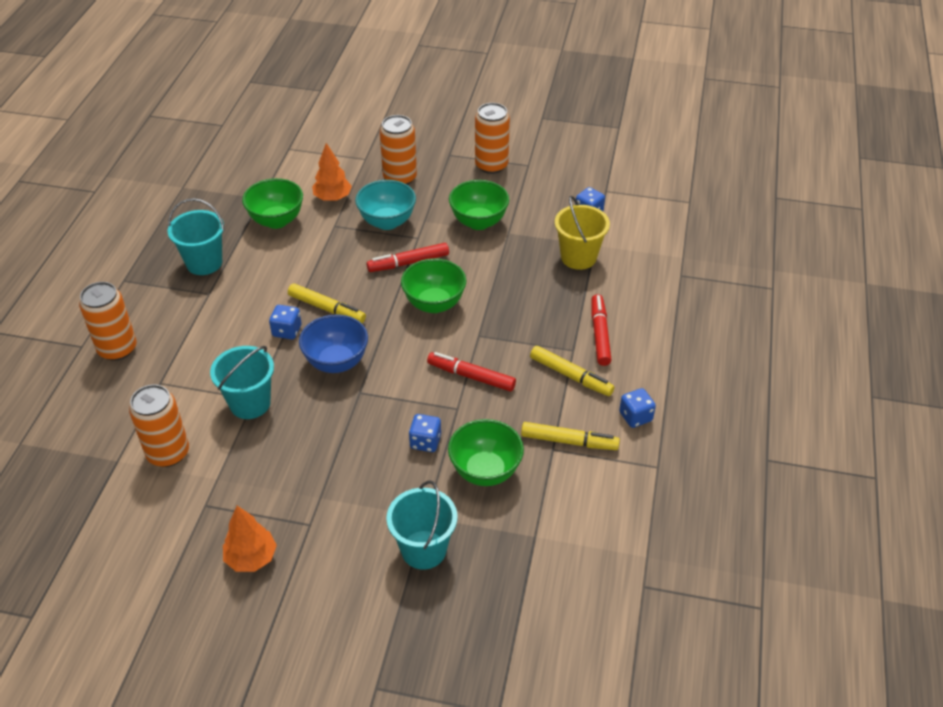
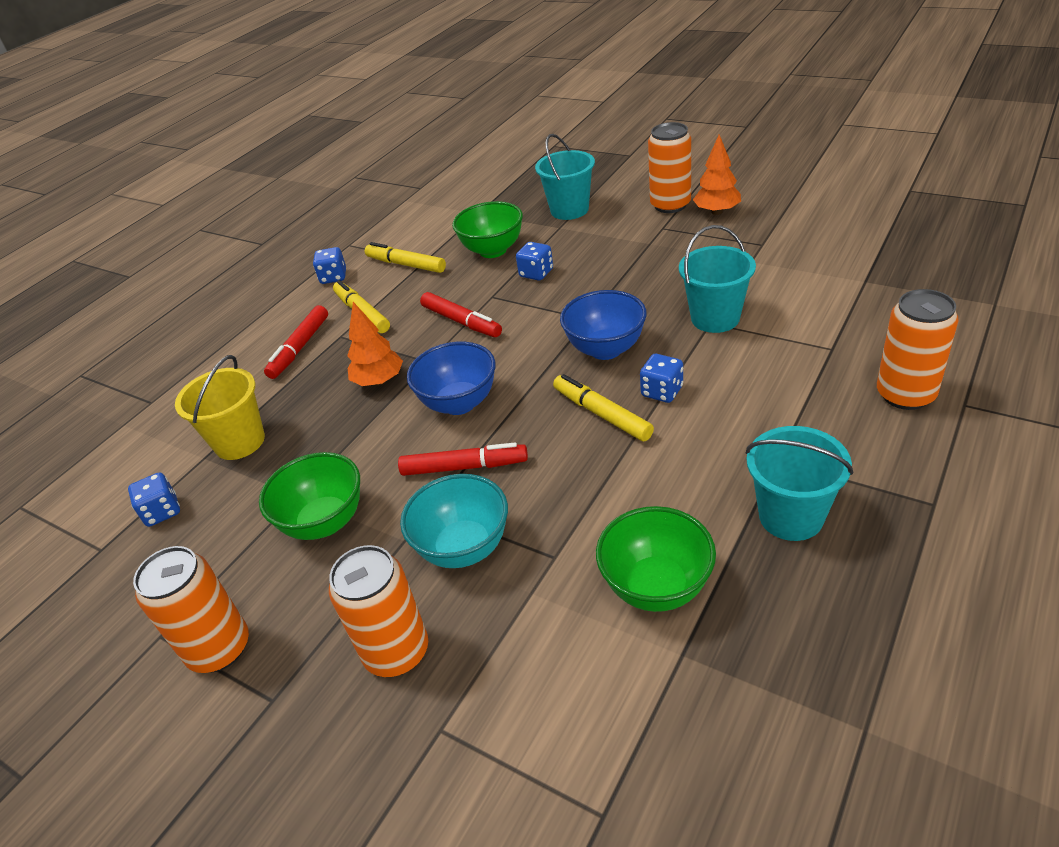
camera: 155 degrees left, 5 degrees down
orange can [129,385,189,467] -> orange can moved to [648,122,691,213]
orange tree [312,143,352,201] -> orange tree moved to [347,302,403,386]
green bowl [401,258,466,313] -> blue bowl [407,342,496,415]

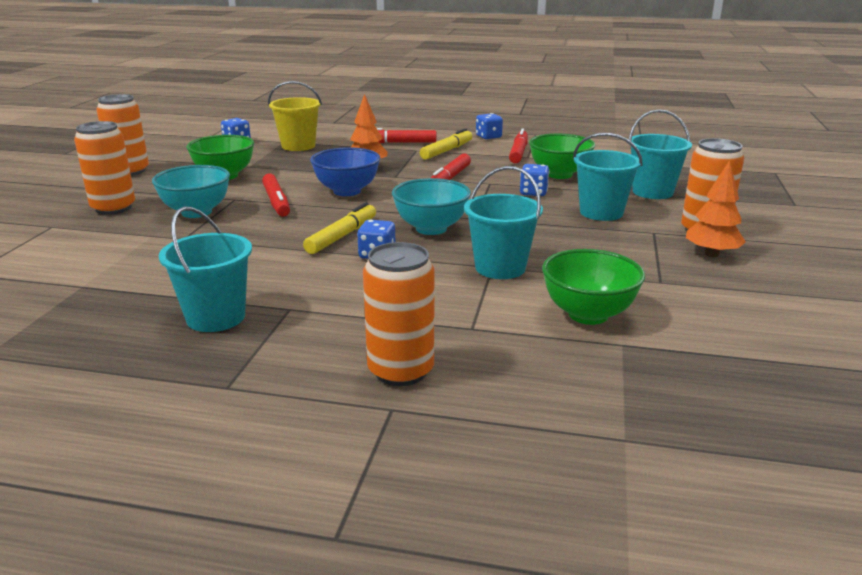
camera: 65 degrees right, 15 degrees down
yellow marker [365,242,446,273] -> red marker [509,129,528,163]
blue bowl [560,290,647,360] -> turquoise bowl [392,178,471,235]
green bowl [596,506,716,612] -> green bowl moved to [542,249,645,325]
none -> turquoise bucket [573,133,643,221]

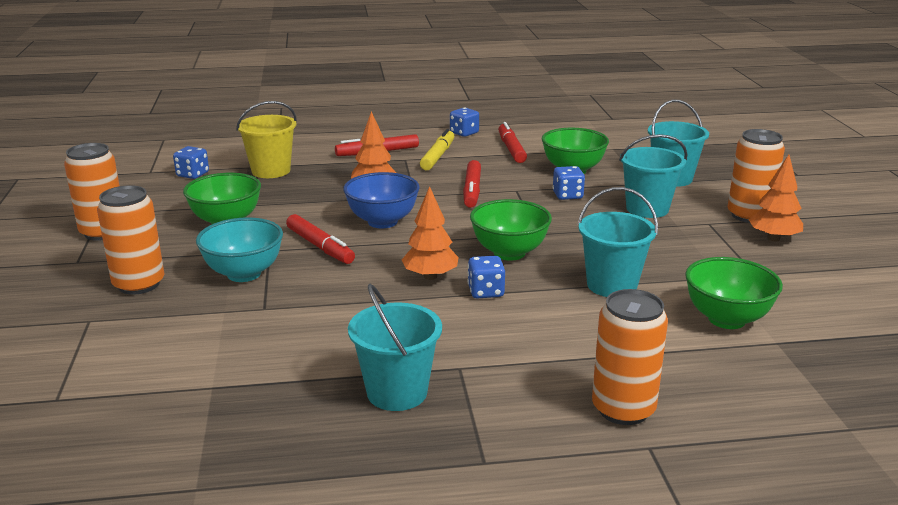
camera: 20 degrees left, 0 degrees up
yellow marker [303,202,376,254] -> orange tree [402,186,458,280]
turquoise bowl [392,178,471,235] -> green bowl [470,199,552,261]

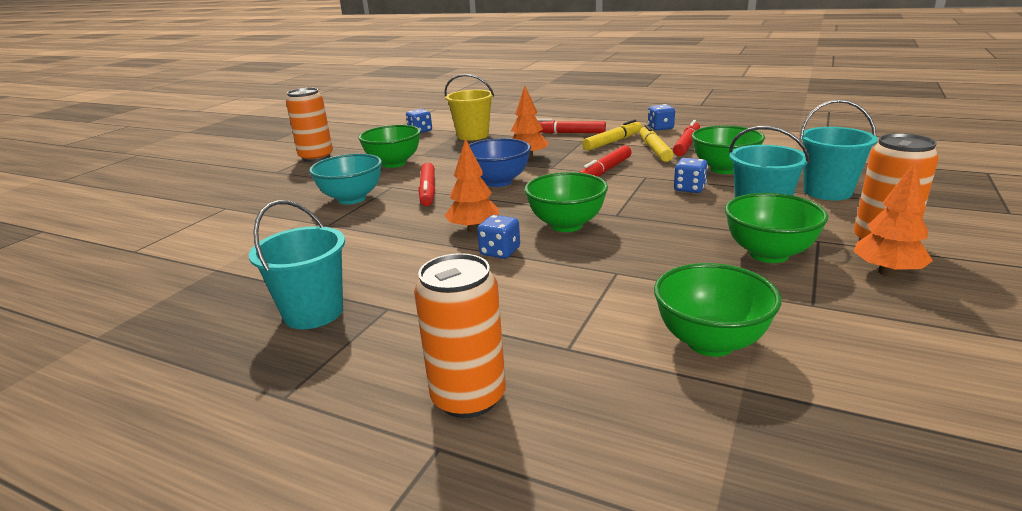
camera: 35 degrees right, 0 degrees up
orange can [97,185,164,295] -> none
turquoise bucket [578,187,658,297] -> none
none -> yellow marker [639,125,673,162]
none -> green bowl [725,193,828,263]

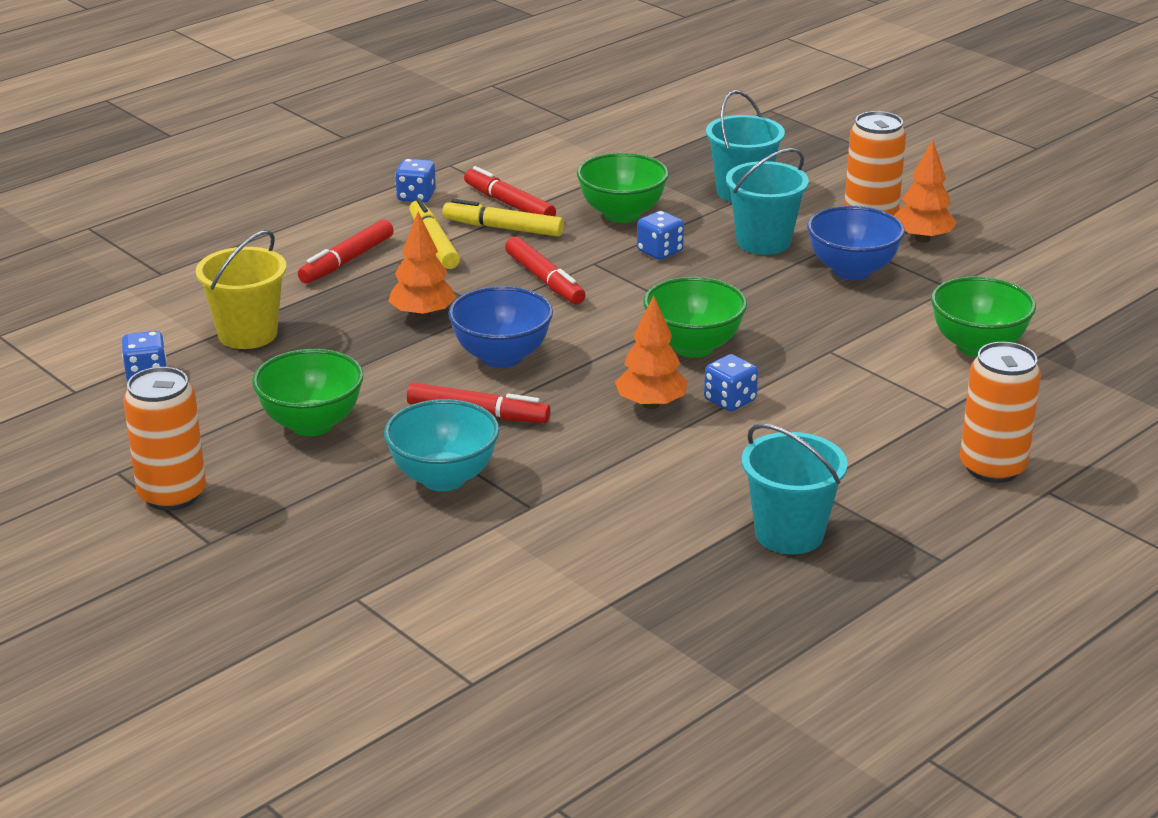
camera: 70 degrees left, 5 degrees up
green bowl [725,193,828,263] -> blue bowl [807,206,905,280]

